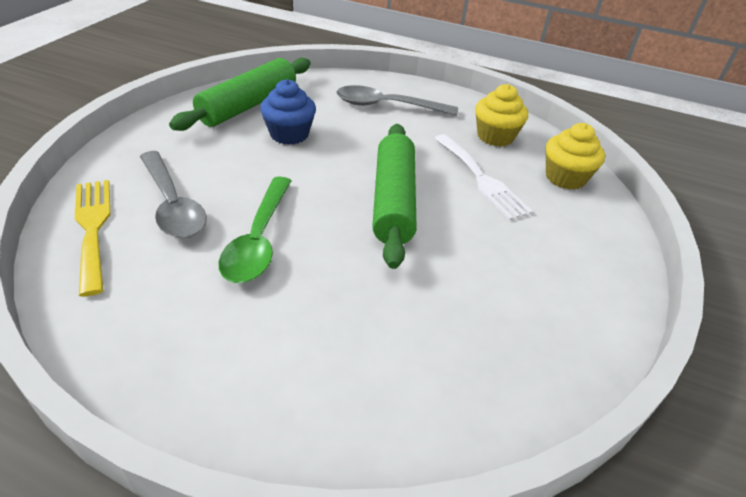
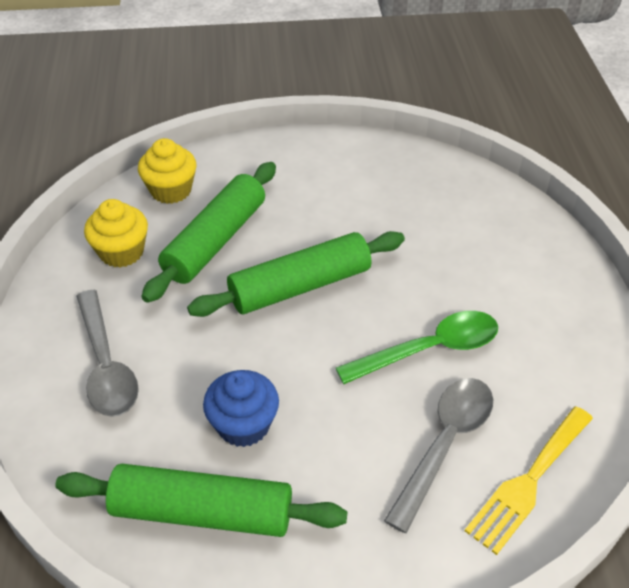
camera: 115 degrees left, 5 degrees up
white fork [434,134,533,220] -> green rolling pin [141,162,276,303]

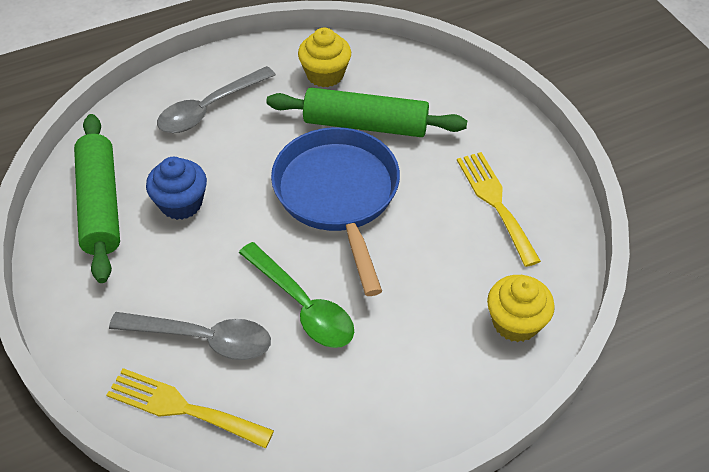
camera: 70 degrees right, 5 degrees up
yellow cupcake [138,138,196,204] -> yellow cupcake moved to [487,275,555,342]
green rolling pin [187,231,405,317] -> blue pan [271,127,400,296]
none -> yellow fork [457,152,541,267]

